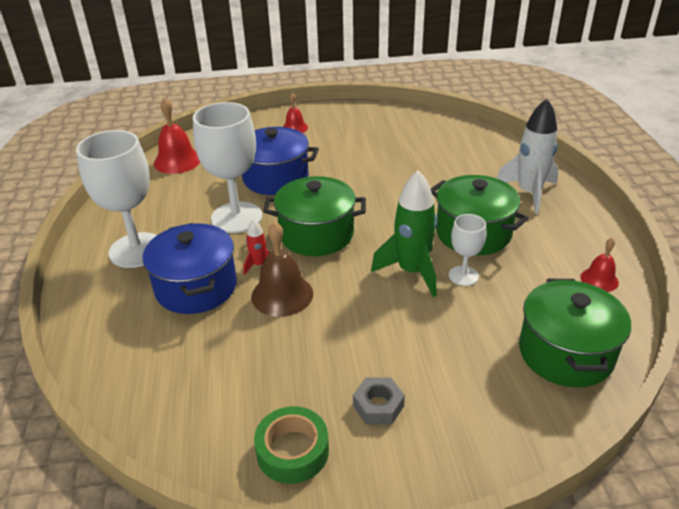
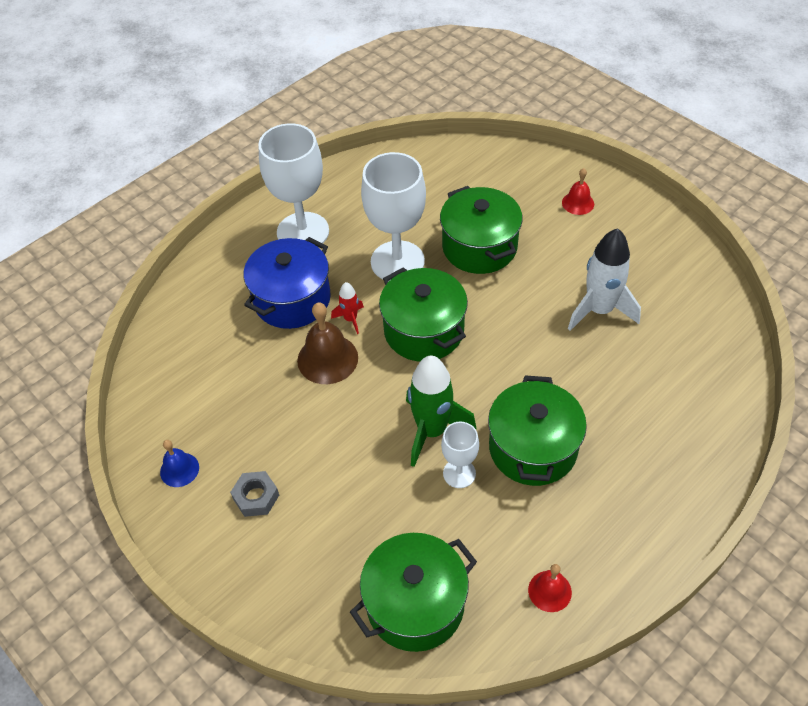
camera: 55 degrees right, 15 degrees up
red bell [154,97,200,174] -> none
blue pot [242,127,319,195] -> green pot [440,186,523,274]
green tape [254,406,329,484] -> blue bell [160,440,199,487]
white rocket [497,99,558,214] -> white rocket moved to [568,228,641,331]

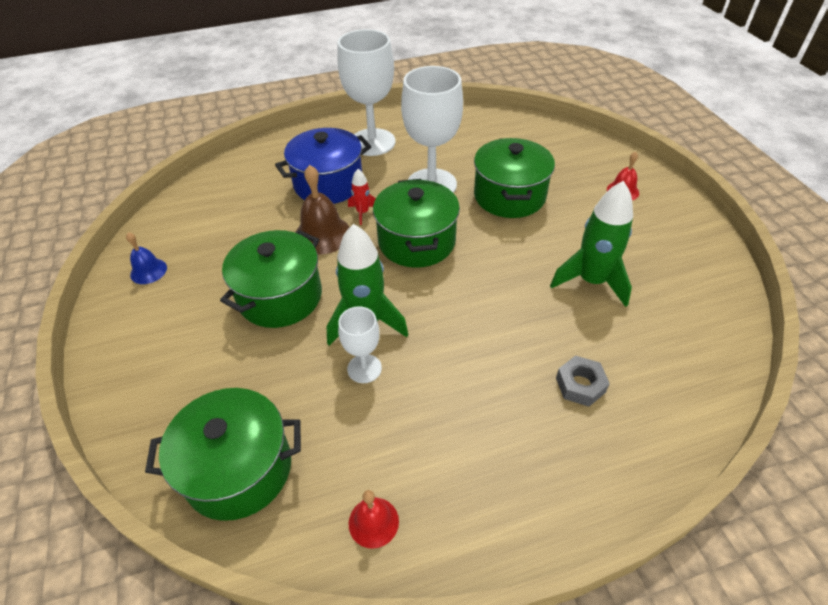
camera: 25 degrees right, 5 degrees down
grey nut [230,471,279,517] -> grey nut moved to [556,355,610,407]
green pot [488,375,587,486] -> green pot moved to [220,230,322,328]
white rocket [568,228,641,331] -> green rocket [550,181,633,307]

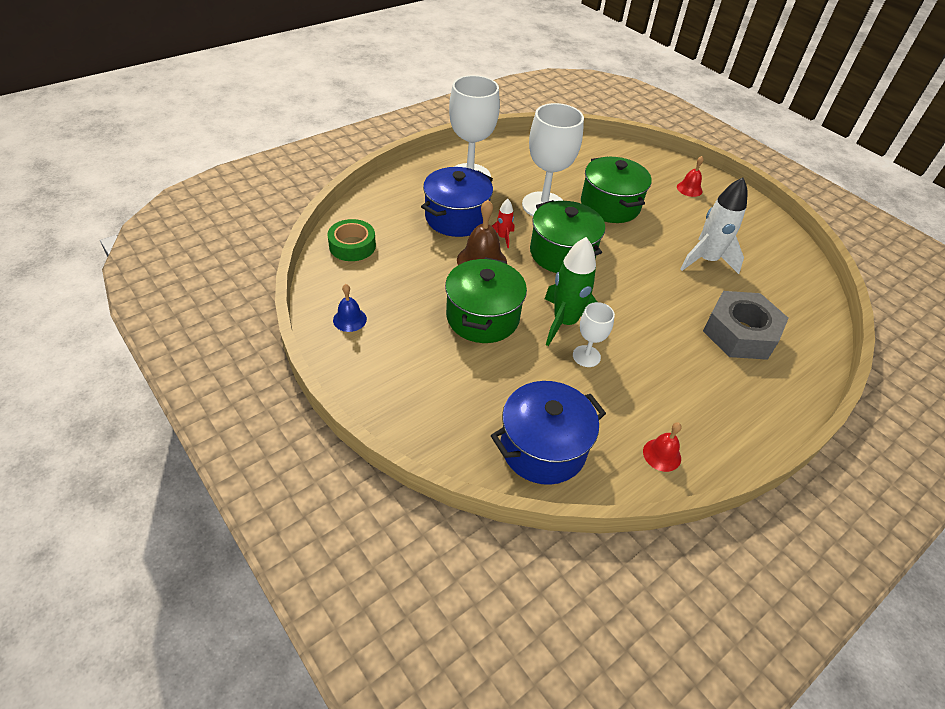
camera: 25 degrees left, 0 degrees up
green pot [145,388,301,521] -> blue pot [491,381,606,485]
green rocket [550,181,633,307] -> white rocket [680,178,748,274]
grey nut [556,355,610,407] -> grey nut [703,291,788,360], size x2.04
none -> green tape [327,219,376,261]

